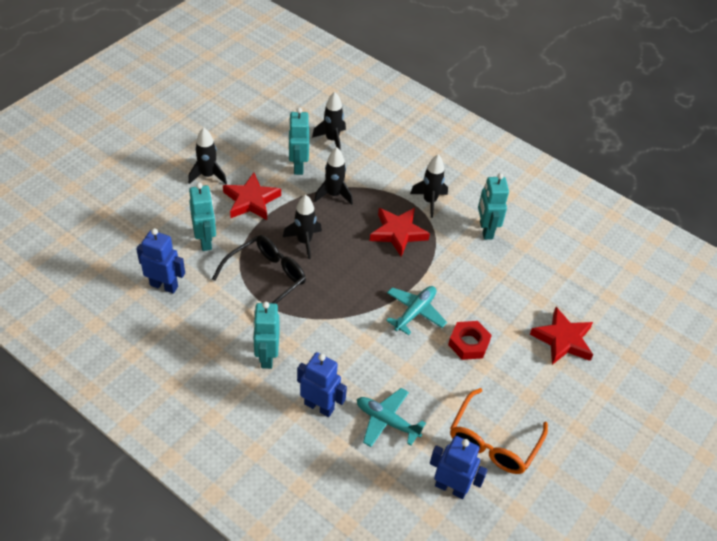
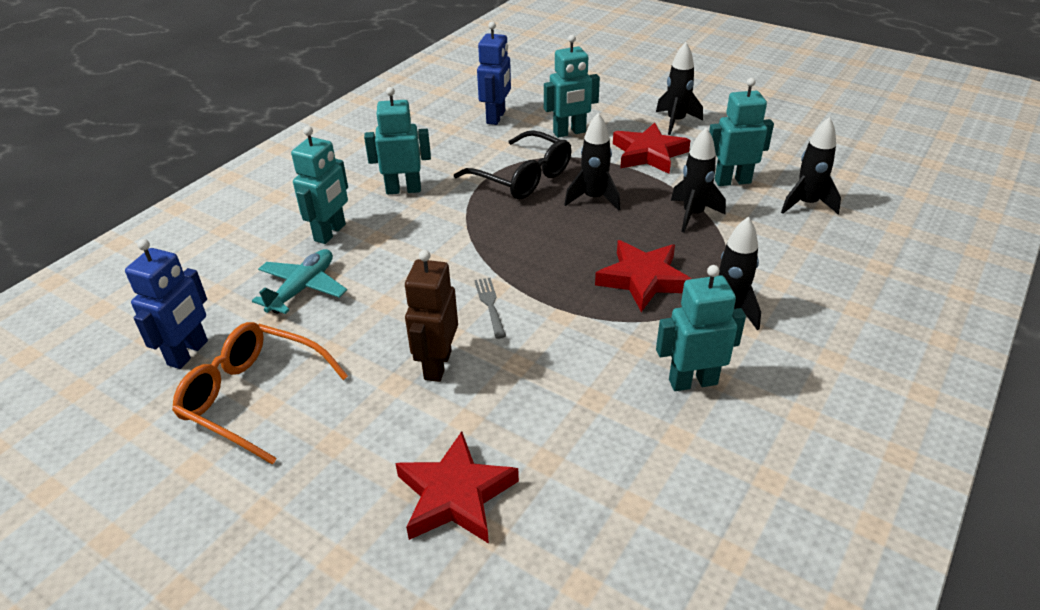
camera: 90 degrees right, 10 degrees down
blue robot [297,352,347,417] -> turquoise robot [291,126,348,244]
turquoise plane [386,286,447,335] -> grey fork [474,278,506,339]
red nut [448,321,492,360] -> brown robot [405,250,458,382]

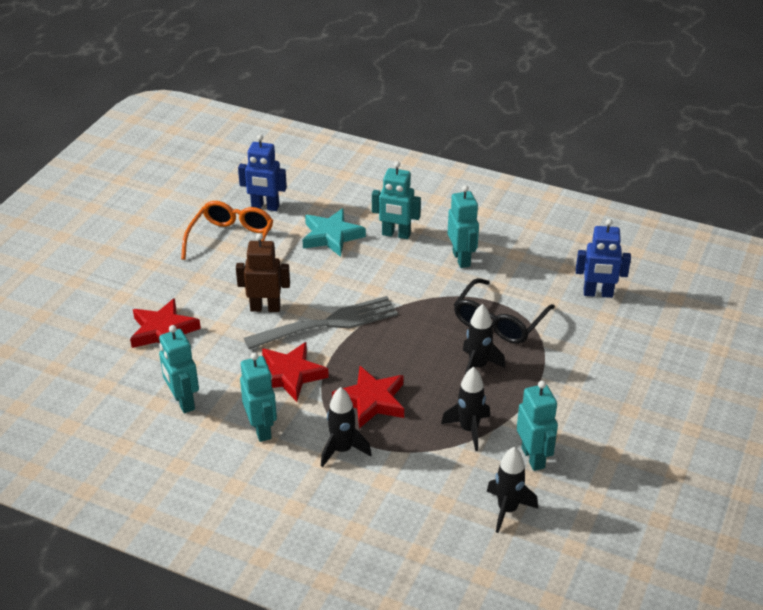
camera: 80 degrees right, 0 degrees up
turquoise plane [252,249,347,314] -> turquoise star [303,208,366,257]
grey fork [474,278,506,339] -> grey fork [244,296,398,349], size x2.37
turquoise robot [544,35,600,138] -> turquoise robot moved to [159,325,199,413]
red star [613,122,691,174] -> red star moved to [262,342,329,402]
black rocket [656,42,703,135] -> none

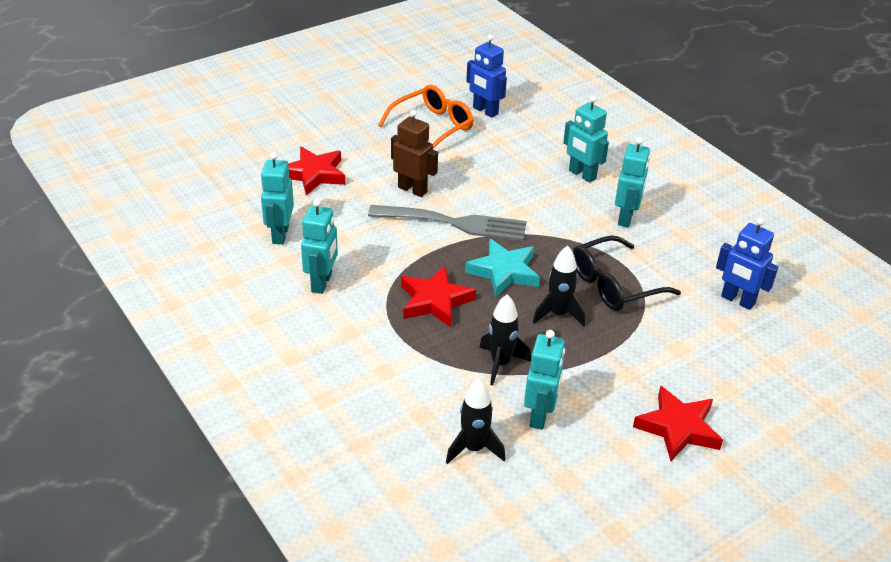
camera: 30 degrees right, 0 degrees up
red star [262,342,329,402] -> red star moved to [633,386,723,461]
turquoise star [303,208,366,257] -> turquoise star moved to [465,239,540,297]
black rocket [321,387,372,467] -> none

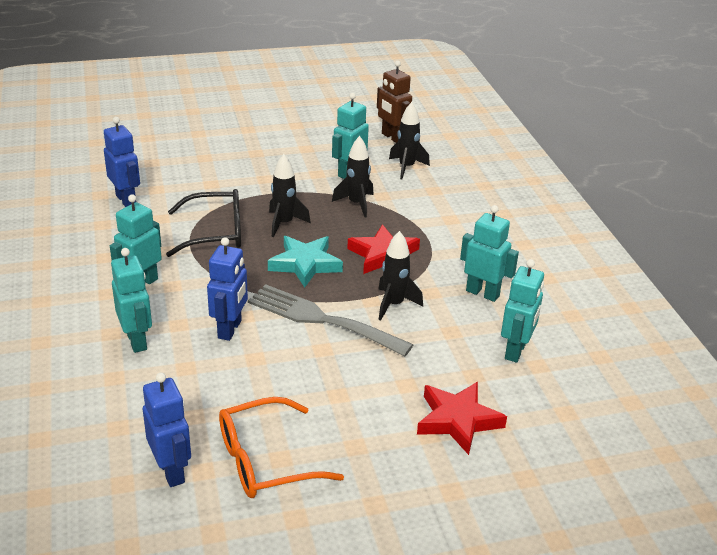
camera: 160 degrees left, 5 degrees down
turquoise robot [301,199,338,294] -> turquoise robot turned 90 degrees clockwise [460,205,519,302]
brown robot [391,110,438,197] -> brown robot moved to [377,61,412,143]
red star [633,386,723,461] -> none
none -> blue robot [207,237,248,341]
none -> black rocket [378,231,423,321]

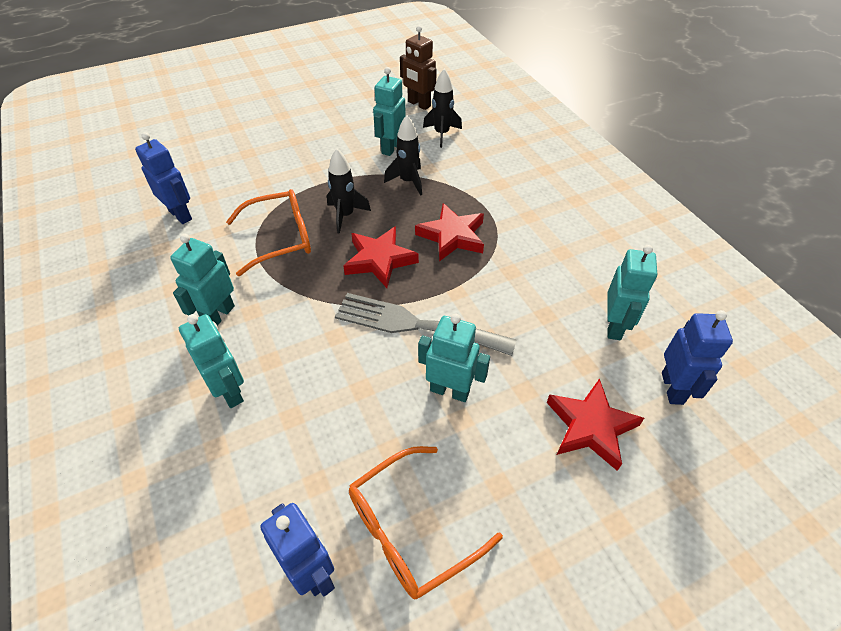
camera: 10 degrees left, 15 degrees up
black glasses [166,189,241,257] -> orange glasses [226,189,311,276]
blue robot [207,237,248,341] -> blue robot moved to [662,310,733,405]
turquoise star [268,236,343,288] -> red star [343,226,419,288]
black rocket [378,231,423,321] -> none
turquoise robot [460,205,519,302] -> turquoise robot moved to [418,313,490,402]

